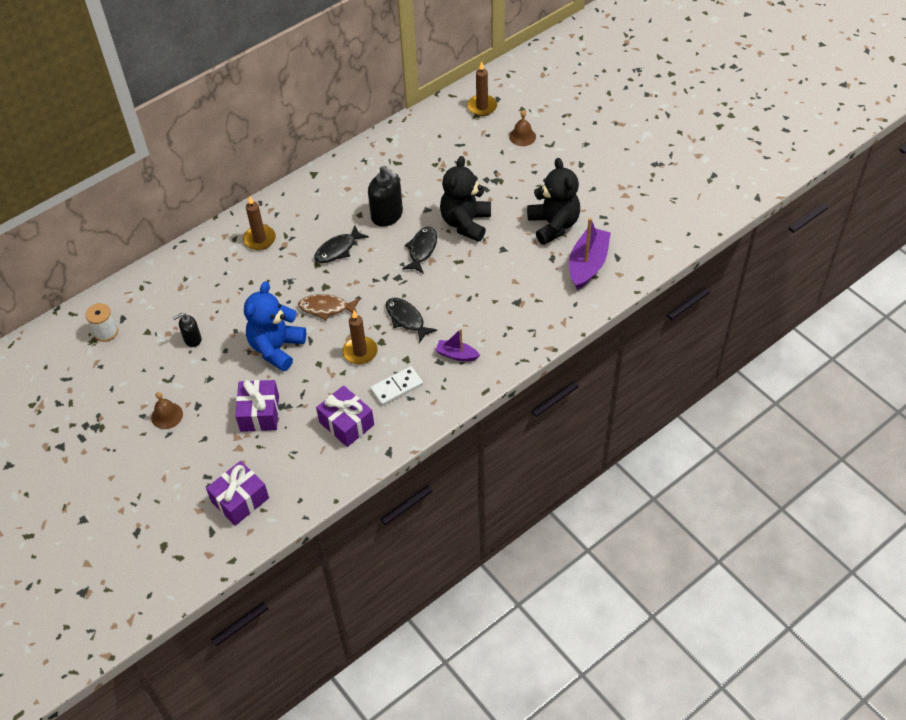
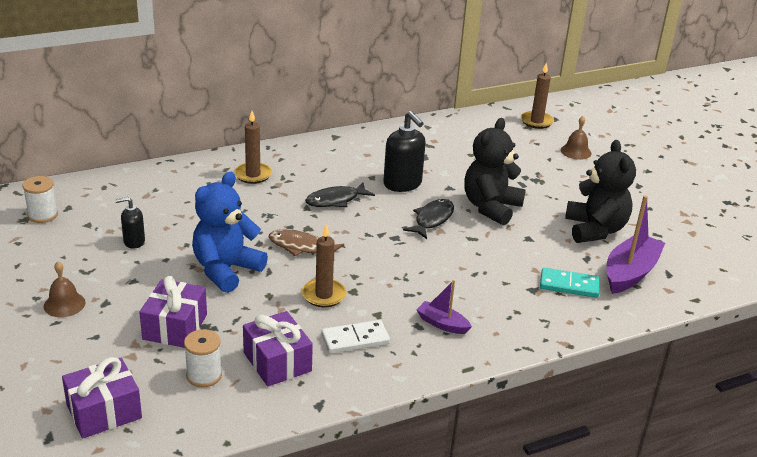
camera: 10 degrees right, 20 degrees down
black fish [386,298,437,343] -> none
none -> white spool [184,329,222,387]
none -> turquoise domino [540,268,600,298]

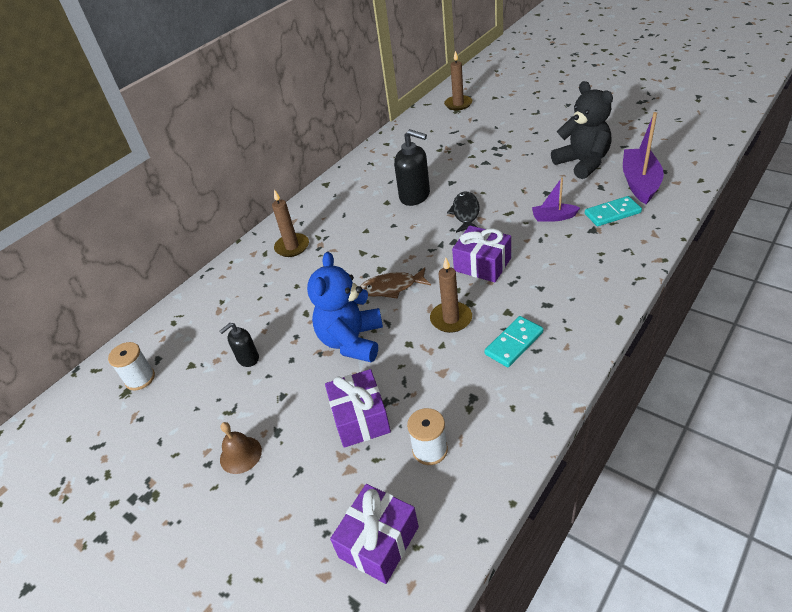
camera: 20 degrees left, 10 degrees up
purple gift [243,311,313,387] -> purple gift moved to [452,226,511,282]
black fish [305,182,375,207] -> none
white domino [321,320,390,354] -> turquoise domino [484,316,543,367]
purple boat [416,280,472,334] -> purple boat moved to [532,177,580,221]
black teddy bear [464,118,526,226] -> none
brown bell [561,116,591,160] -> none

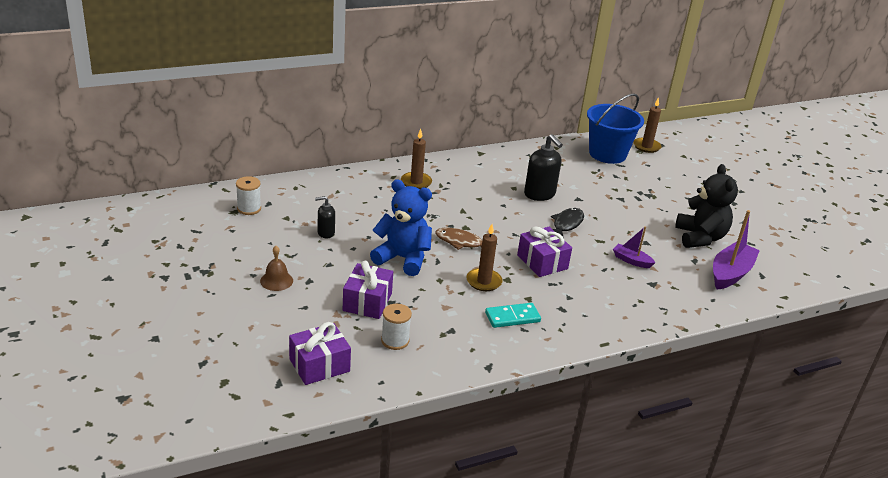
camera: 20 degrees right, 10 degrees down
blue teddy bear [307,252,383,362] -> blue teddy bear turned 75 degrees clockwise [370,179,432,276]
turquoise domino [585,196,642,226] -> none
none -> blue bucket [587,93,644,164]

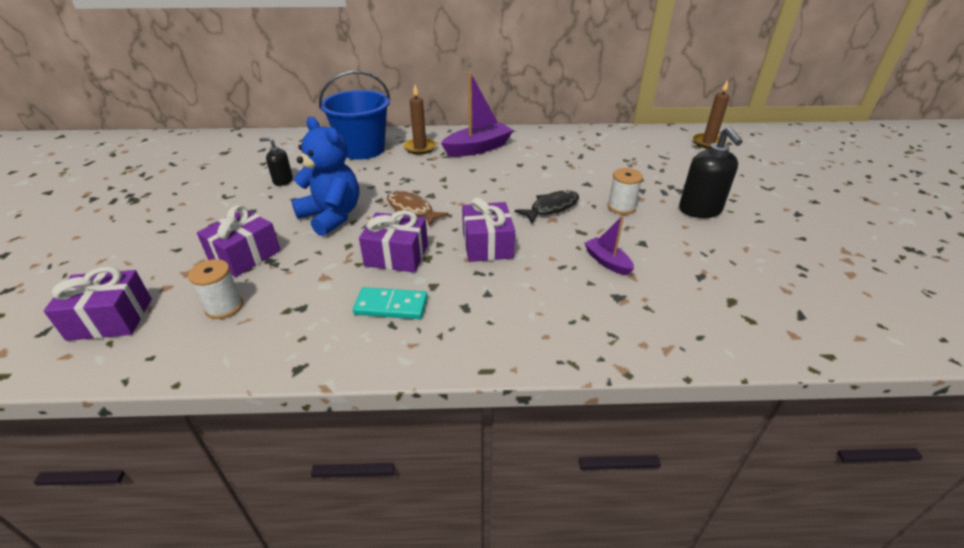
camera: 25 degrees right, 5 degrees up
white spool [236,176,261,215] -> white spool moved to [607,168,643,215]
brown bell [260,246,293,291] -> none
brown candle [466,224,503,291] -> purple gift [359,210,428,273]
black soap dispenser [524,134,563,201] -> black soap dispenser moved to [679,127,743,218]
blue bucket [587,93,644,164] -> blue bucket moved to [319,70,390,160]
black teddy bear [675,164,738,248] -> none
purple boat [713,210,760,290] -> purple boat moved to [441,72,514,157]

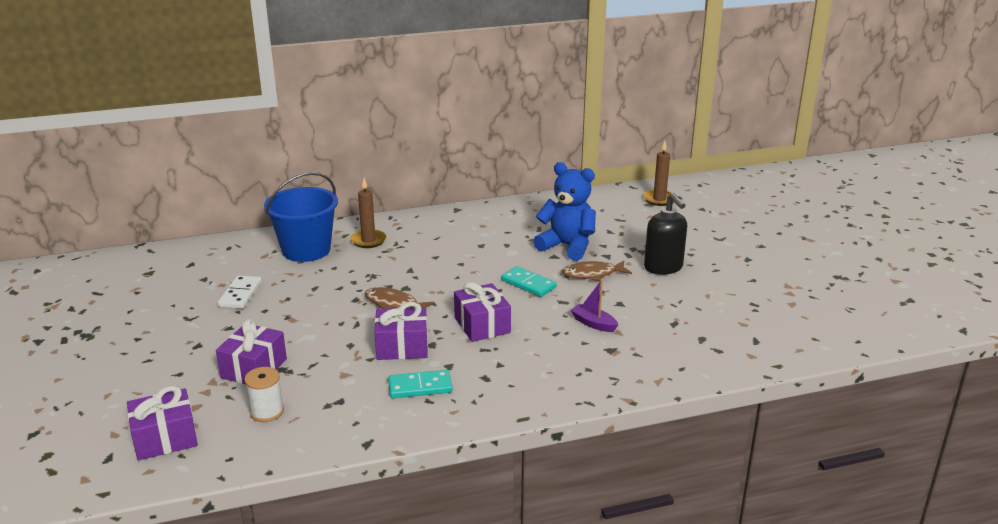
camera: 15 degrees left, 10 degrees down
black soap dispenser [259,137,293,186] -> white domino [218,275,262,309]
blue teddy bear [291,117,359,236] -> blue teddy bear moved to [533,162,596,261]
purple boat [441,72,514,157] -> none
black fish [514,190,579,224] -> turquoise domino [501,266,557,297]
white spool [607,168,643,215] -> brown fish [562,261,632,281]

